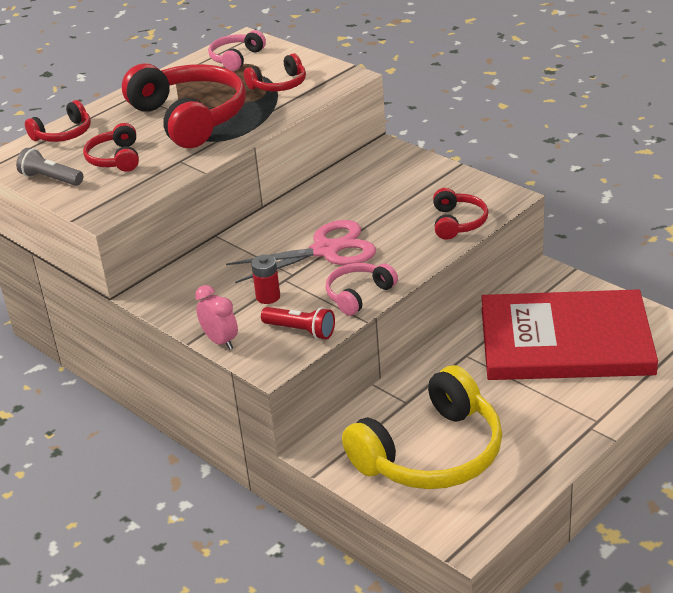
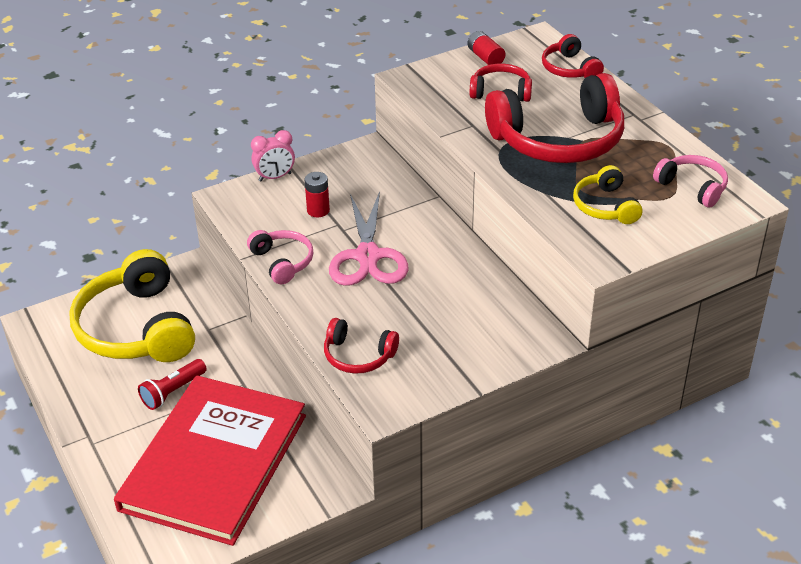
camera: 105 degrees right, 5 degrees up
grey flashlight [16,148,83,186] -> red battery [467,31,505,65]
red headphones [244,53,306,91] -> yellow headphones [573,165,642,224]
red flashlight [261,307,335,340] -> red flashlight moved to [138,359,207,410]

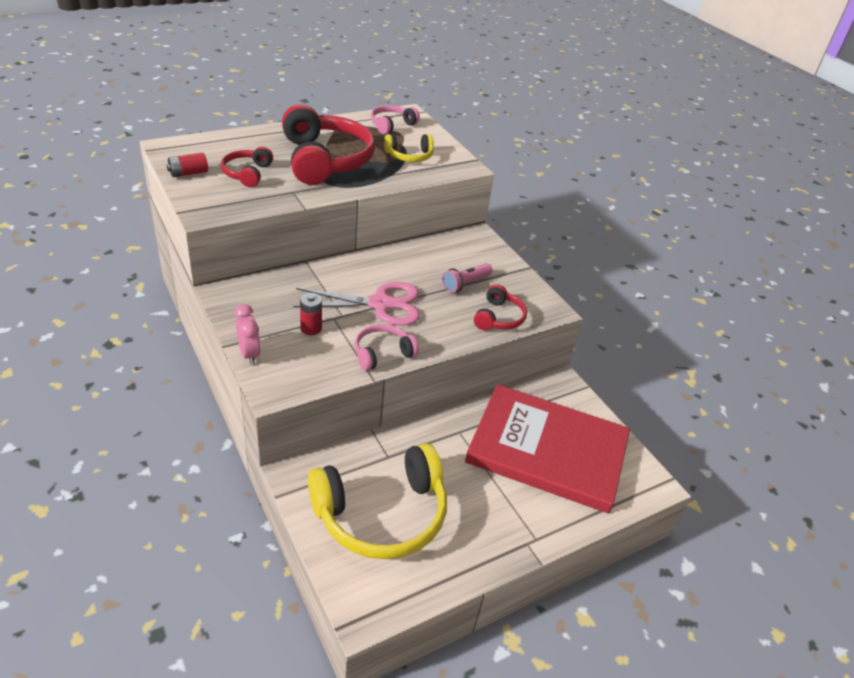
camera: 95 degrees left, 0 degrees up
red flashlight [138,359,207,410] -> none
red headphones [542,34,604,78] -> none
none -> pink flashlight [442,263,492,293]

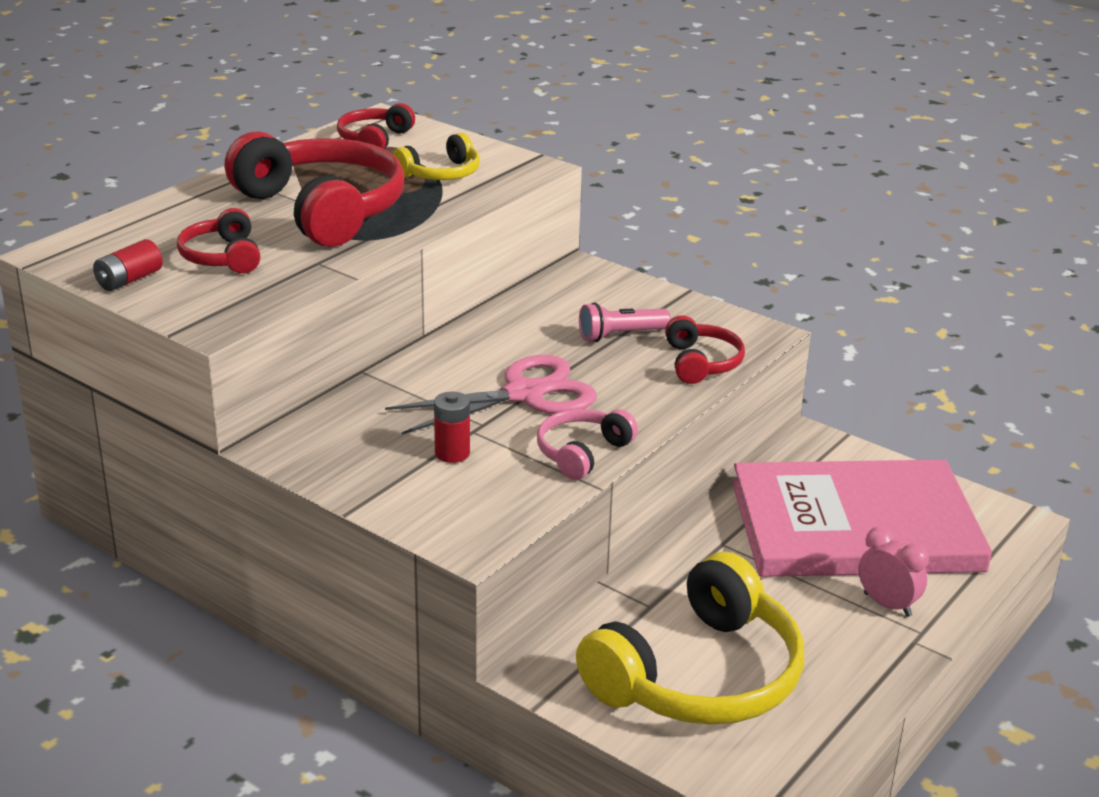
camera: 20 degrees left, 10 degrees down
pink clock [235,304,261,365] -> pink clock moved to [858,526,929,617]
pink headphones [371,105,420,135] -> red headphones [337,103,415,149]
pink flashlight [442,263,492,293] -> pink flashlight turned 45 degrees clockwise [579,302,670,342]
red book [465,384,630,514] -> pink book [732,460,992,577]

